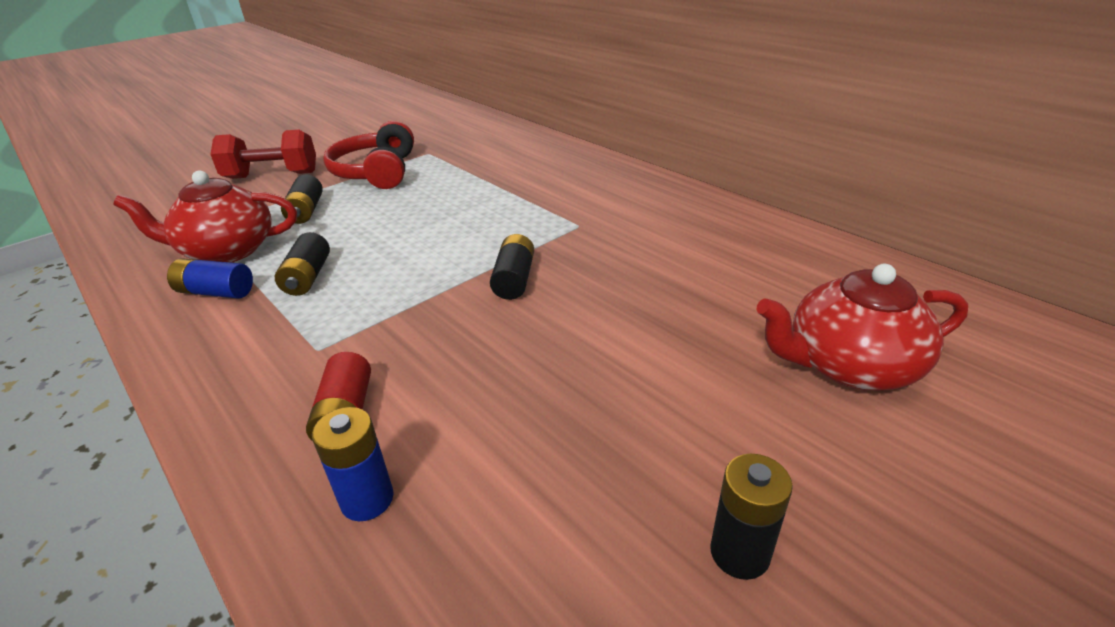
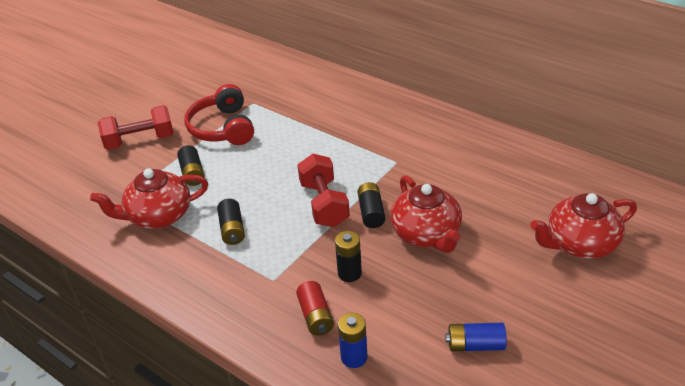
camera: 10 degrees left, 5 degrees up
blue battery [167,259,253,299] -> blue battery moved to [445,323,507,352]
black battery [710,454,793,580] -> black battery moved to [335,231,362,282]
none -> red dumbbell [297,154,350,227]
none -> red teapot [390,175,462,253]

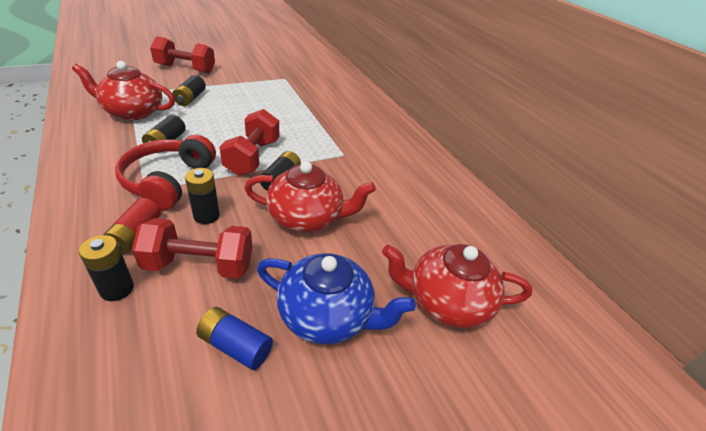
camera: 20 degrees right, 0 degrees up
red headphones [184,84,254,145] -> red headphones moved to [115,134,216,210]
blue battery [338,313,368,368] -> black battery [79,235,134,301]
red teapot [390,175,462,253] -> red teapot turned 90 degrees counterclockwise [244,161,376,232]
none -> red dumbbell [132,218,252,279]
none -> blue teapot [257,253,416,345]

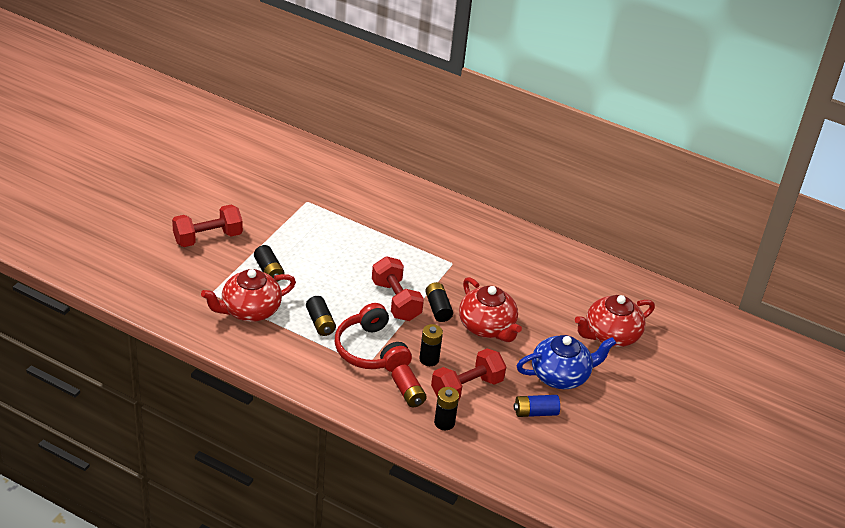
camera: 35 degrees left, 0 degrees up
red teapot [244,161,376,232] -> red teapot turned 90 degrees clockwise [459,277,522,342]

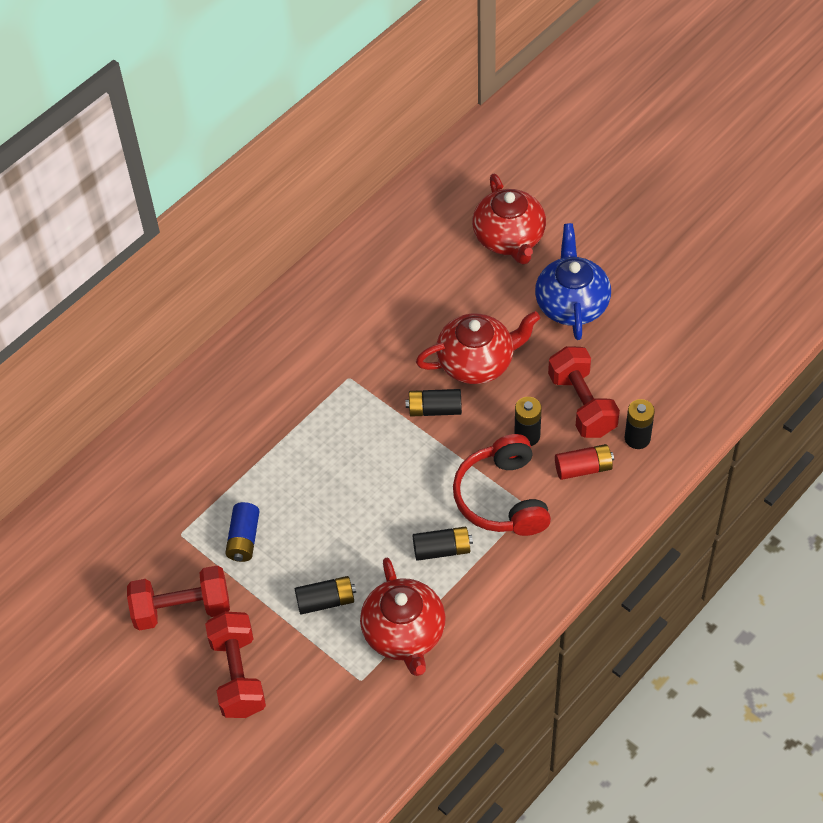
camera: 70 degrees left, 15 degrees up
red headphones [335,303,412,372] -> red headphones turned 90 degrees clockwise [453,434,551,536]
red dumbbell [372,256,424,321] -> red dumbbell moved to [127,565,230,631]
blue battery [514,395,560,417] -> blue battery moved to [225,502,260,562]

